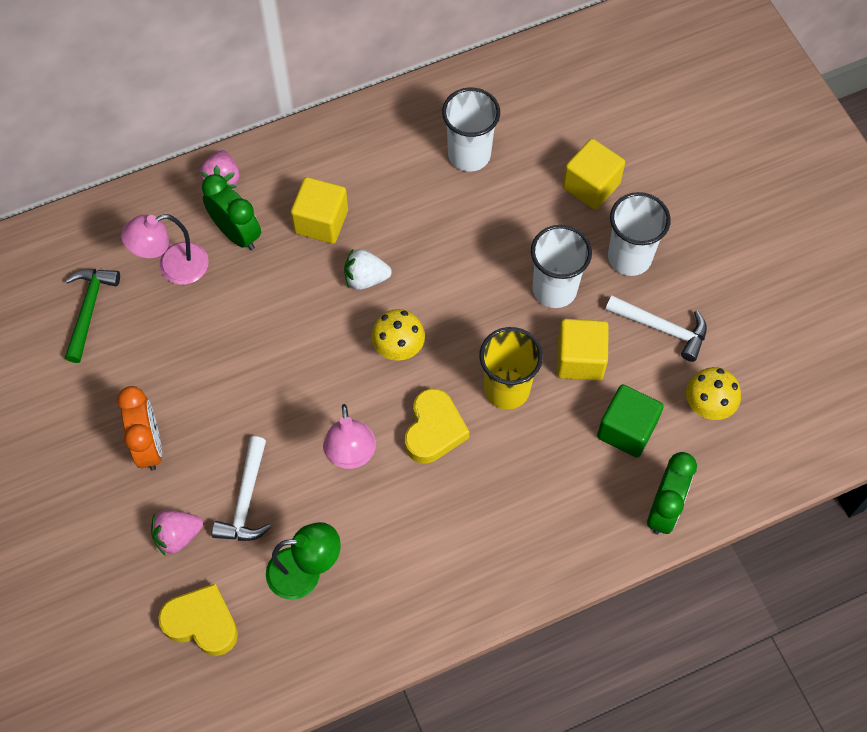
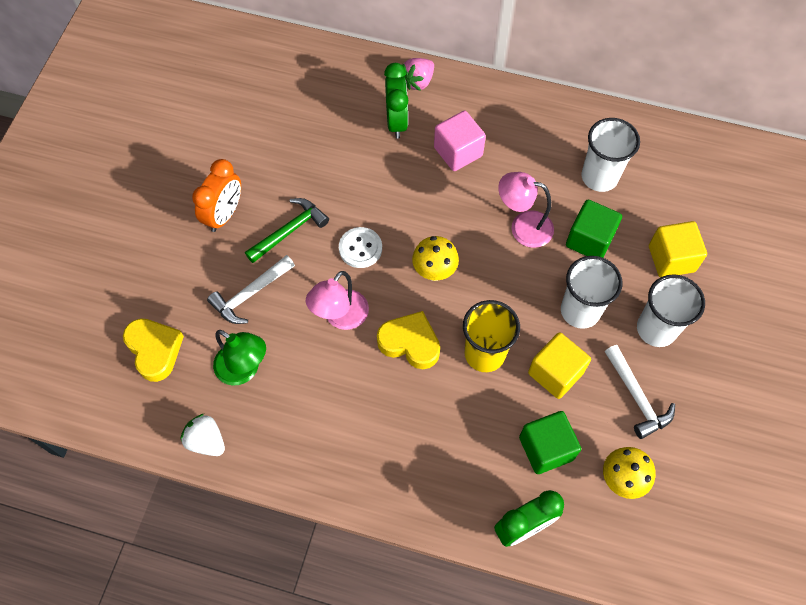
camera: 40 degrees right, 0 degrees up
green hammer [65,269,120,363] -> green hammer moved to [245,198,329,263]
pink lamp [121,214,209,285] -> pink lamp moved to [498,172,554,248]
pink strawberry [151,510,203,555] -> none
yellow cube [291,177,348,244] -> pink cube [434,111,486,171]
white strawberry [344,249,392,290] -> white strawberry moved to [181,414,225,456]
yellow heart [405,388,469,464] -> yellow heart turned 120 degrees counterclockwise [377,311,440,369]
none -> white button [339,227,382,268]
none -> green cube [566,200,622,258]

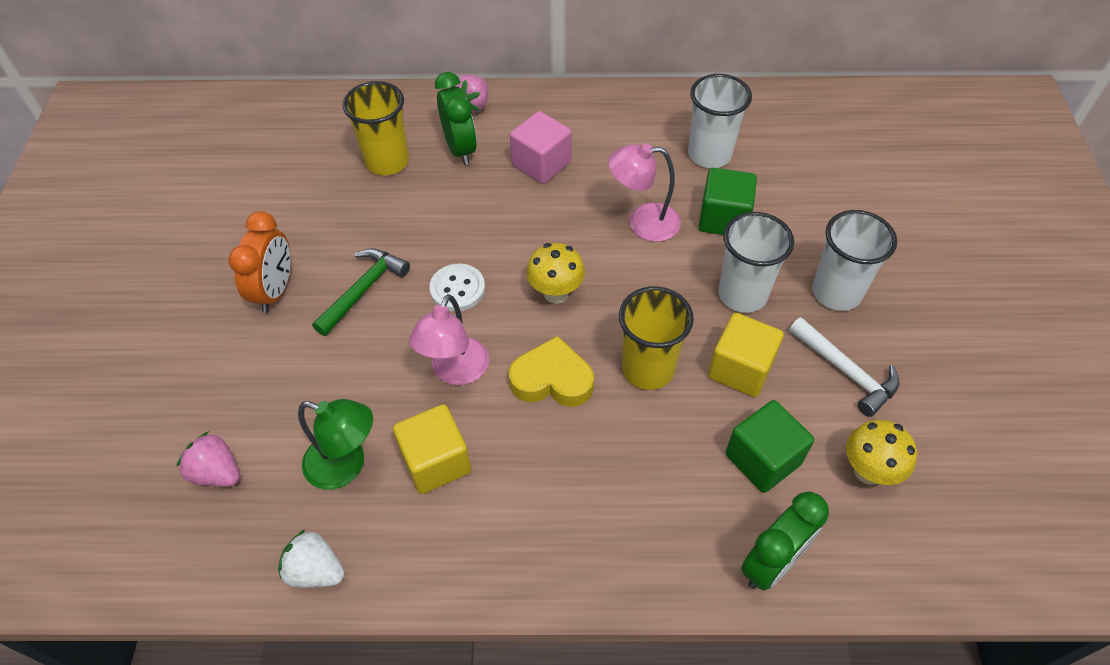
camera: 15 degrees left, 10 degrees down
yellow heart [123,318,184,382] -> pink strawberry [177,431,240,487]
white hammer [207,255,295,324] -> none
yellow cube [649,221,707,278] -> yellow cube moved to [393,404,471,494]
none -> yellow cup [342,81,409,175]

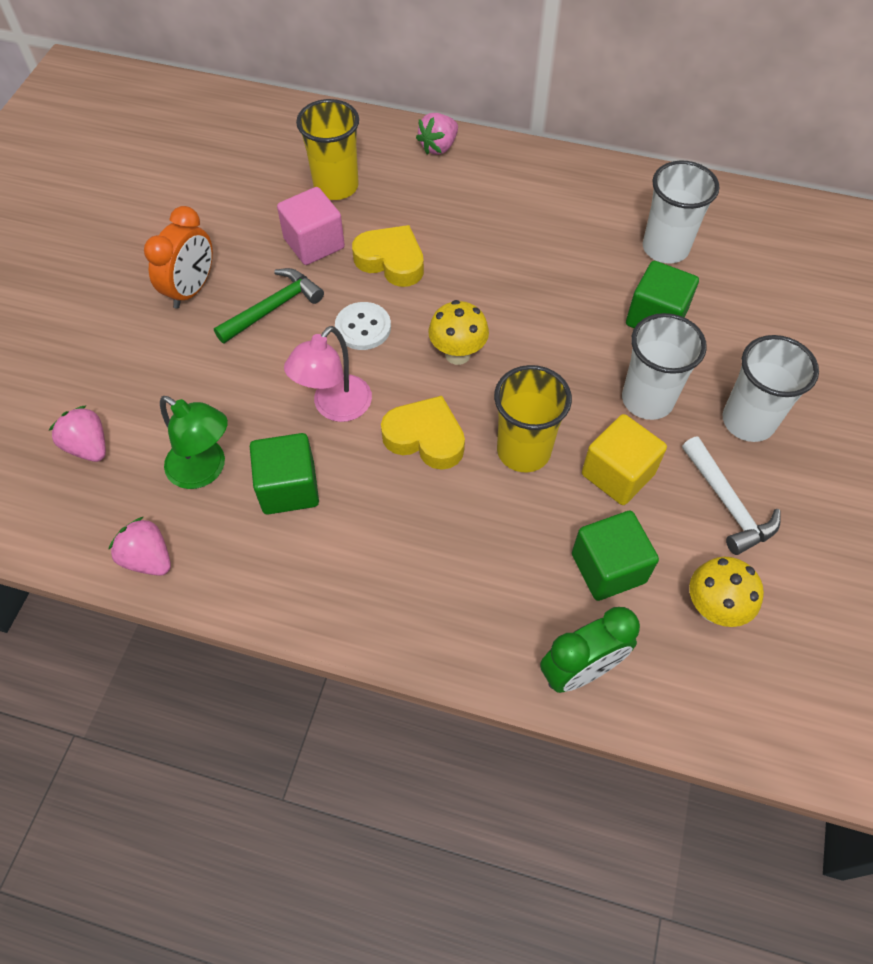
camera: 15 degrees right, 5 degrees up
white strawberry [278,529,345,588] -> pink strawberry [108,517,171,576]
yellow cube [393,404,471,494] -> green cube [250,433,319,515]
green clock [435,72,477,165] -> none
pink cube [510,111,572,184] -> pink cube moved to [277,187,345,265]
pink lamp [608,143,681,242] -> none
none -> yellow heart [352,225,424,287]

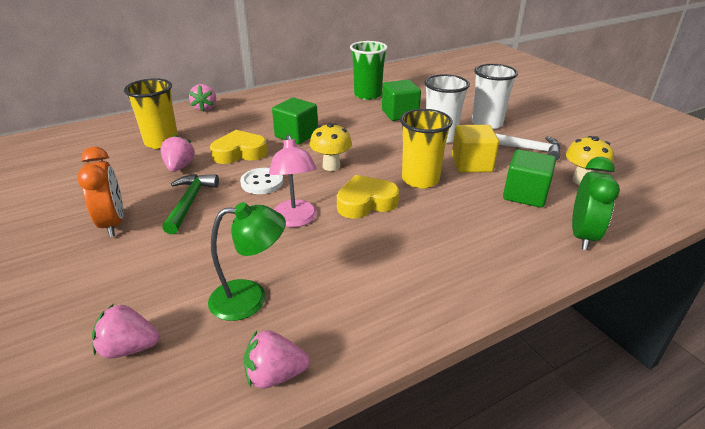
camera: 45 degrees left, 25 degrees down
green cube [250,433,319,515] -> green cube moved to [272,98,318,145]
pink cube [277,187,345,265] -> pink strawberry [160,135,195,172]
white cup [643,161,720,263] -> green cup [350,41,388,100]

